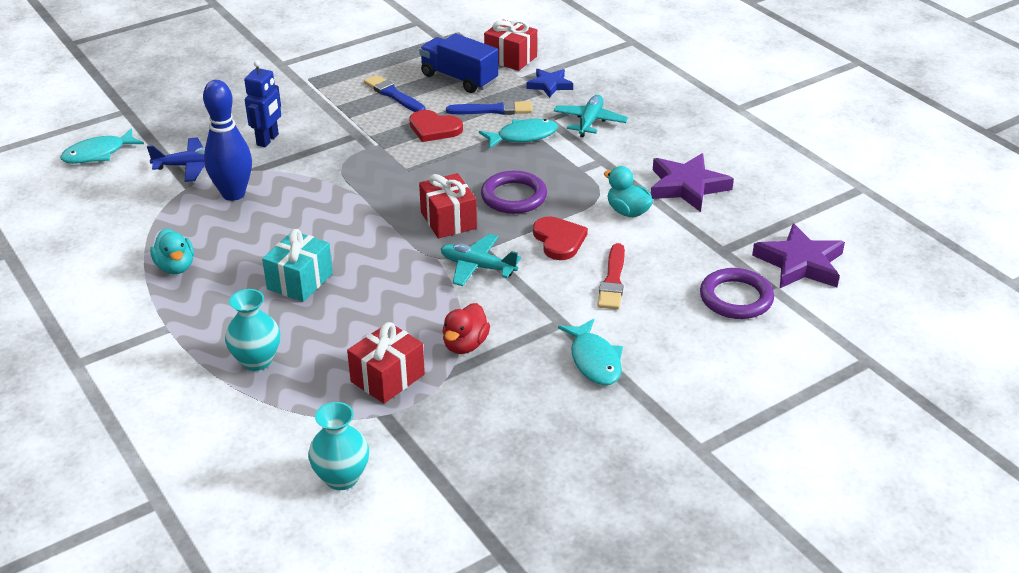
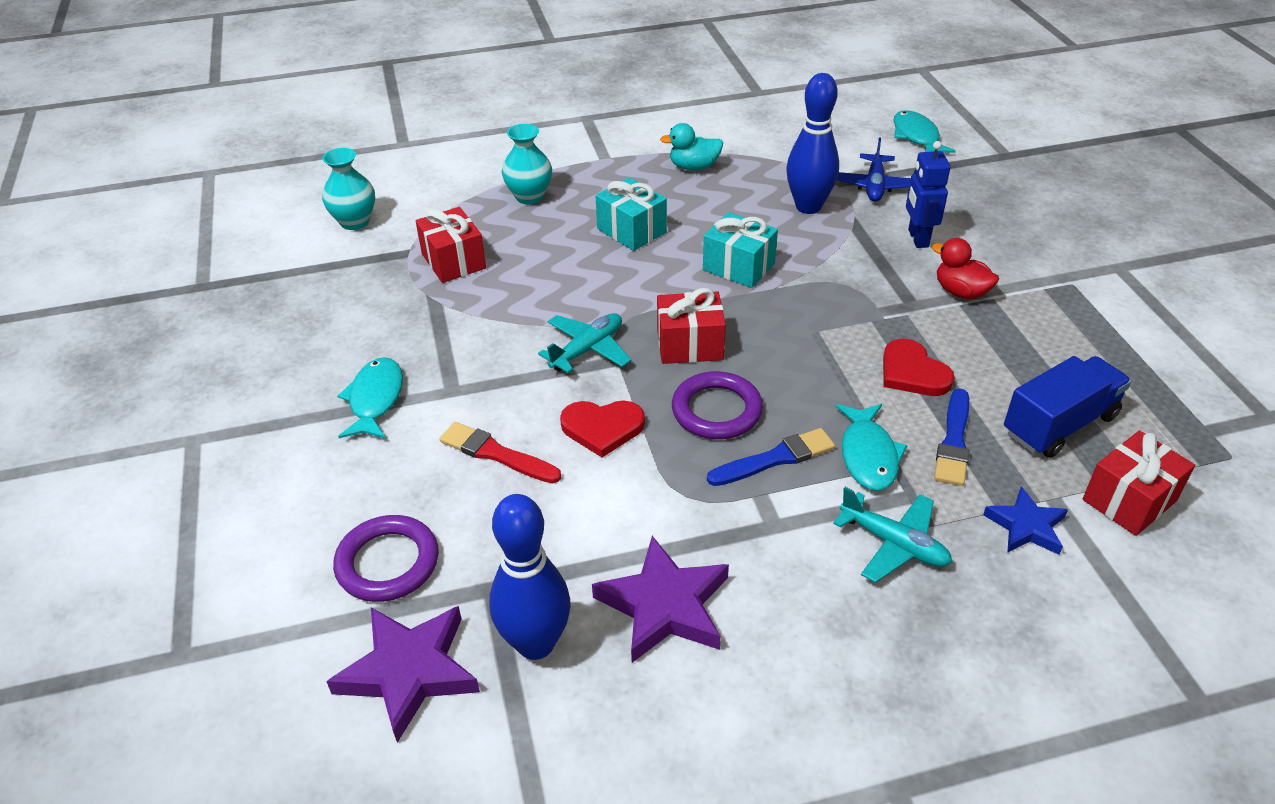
camera: 110 degrees right, 5 degrees up
blue robot [244,60,281,147] -> blue robot turned 45 degrees clockwise [906,141,950,248]
blue brush [364,75,425,112] -> blue brush moved to [707,428,835,486]
red heart [409,110,463,142] -> red heart turned 75 degrees counterclockwise [883,339,955,396]
red duck [442,303,490,354] -> red duck moved to [932,238,999,299]
turquoise fish [558,319,623,385] -> turquoise fish turned 90 degrees clockwise [338,357,403,439]
turquoise duck [604,166,653,217] -> none
none -> blue bowling pin [489,494,571,660]
none -> turquoise gift [703,212,778,288]

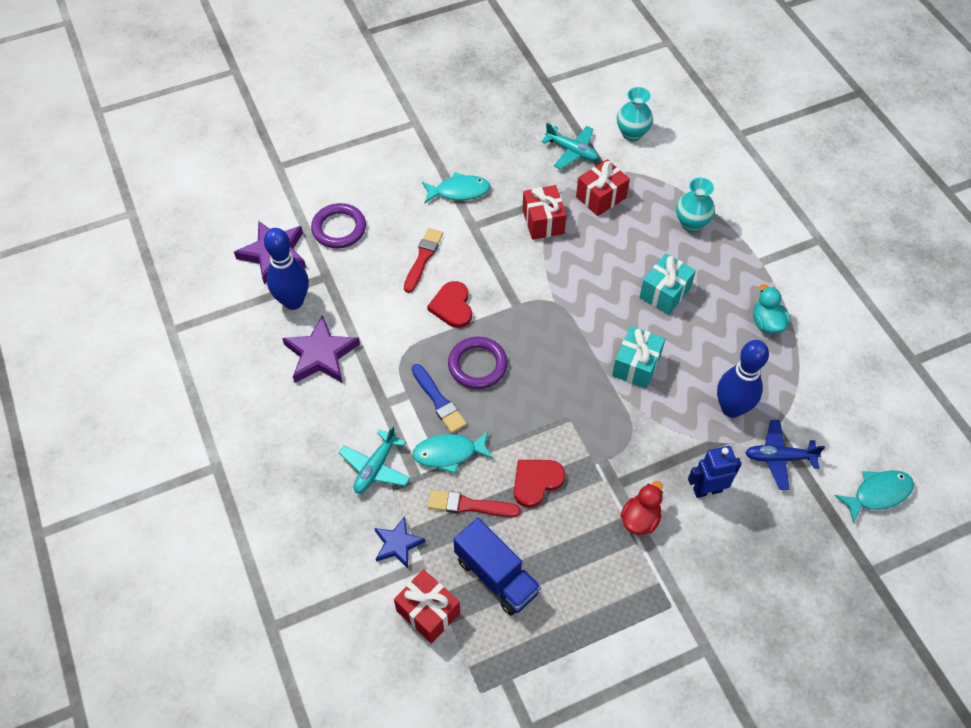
camera: 80 degrees right, 15 degrees up
turquoise plane [538,313,631,373] -> turquoise plane moved to [541,123,599,169]
red gift [657,288,726,364] -> red gift moved to [522,185,566,240]
blue brush [934,388,969,486] -> red brush [428,490,521,517]

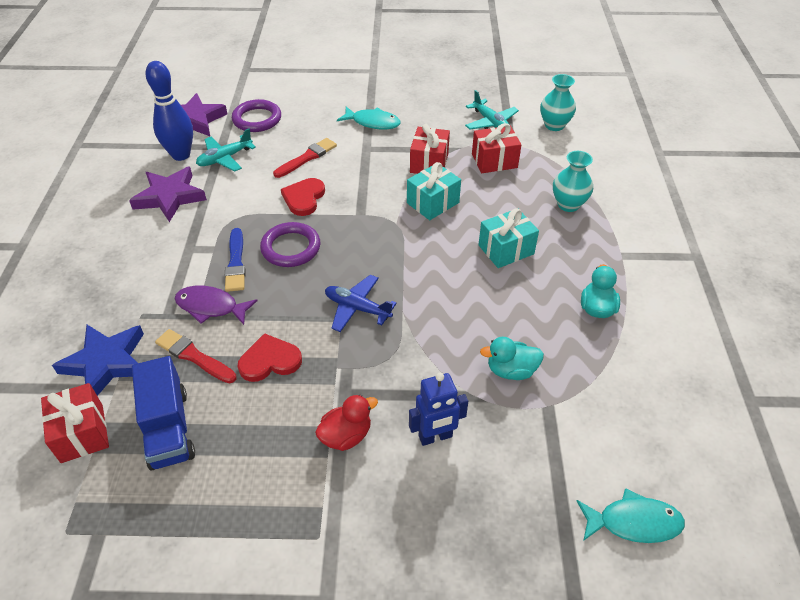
camera: 25 degrees right, 10 degrees down
turquoise plane [339,425,410,493] -> turquoise plane moved to [196,129,256,172]
blue star [374,516,425,568] -> blue star [52,325,144,396], size x1.63
turquoise fish [412,431,493,474] -> purple fish [175,286,258,325]
turquoise gift [612,326,665,389] -> turquoise gift moved to [407,162,461,220]
blue robot [688,446,742,498] -> blue robot turned 150 degrees clockwise [409,373,468,446]
blue bowling pin [717,340,769,418] -> turquoise duck [480,337,544,380]
blue plane [745,420,825,490] -> blue plane moved to [325,275,397,332]

